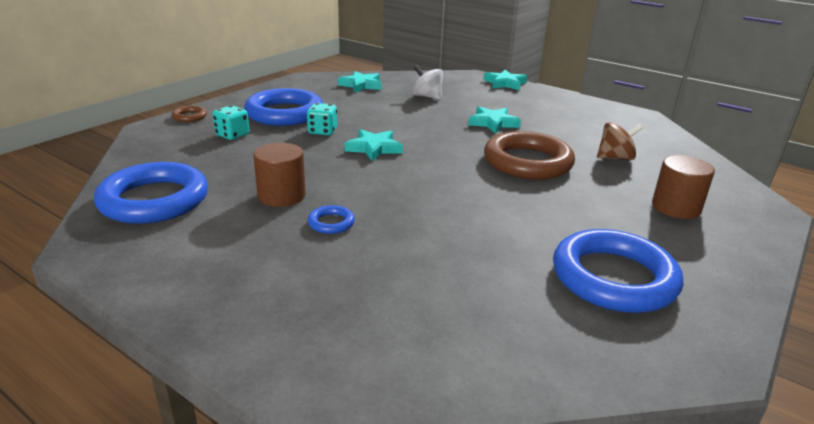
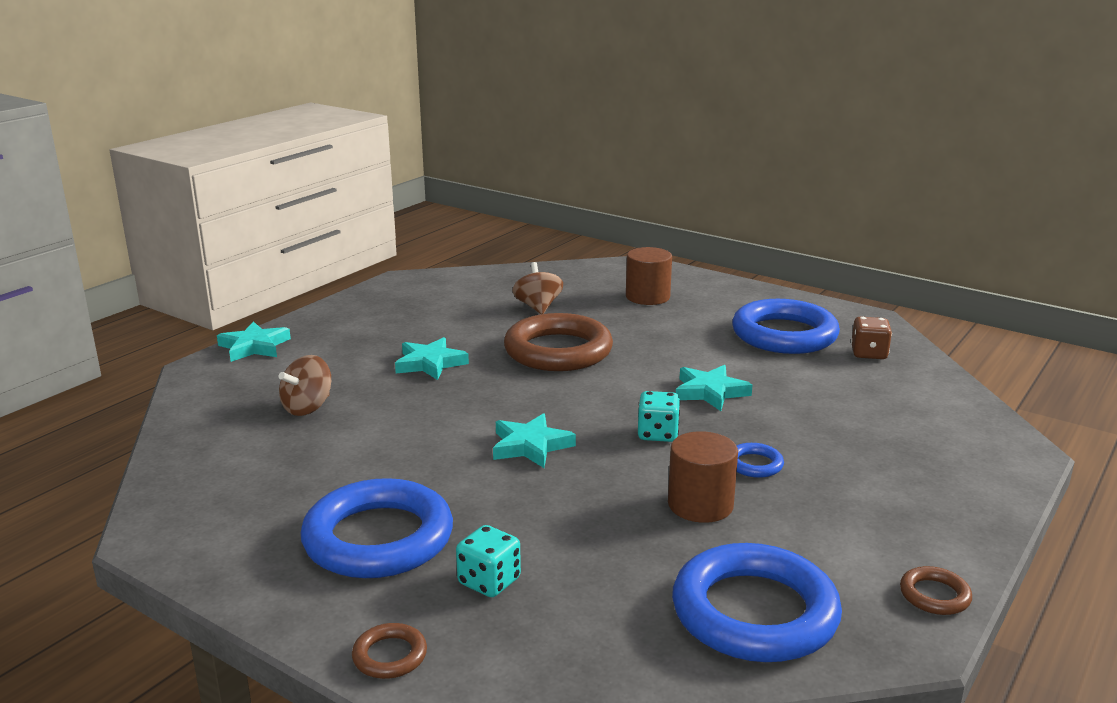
camera: 90 degrees left, 5 degrees down
turquoise dice [307,103,337,135] -> turquoise dice moved to [638,391,680,442]
turquoise star [338,71,381,93] -> turquoise star moved to [676,365,753,411]
white spinning top [413,65,443,100] -> brown spinning top [278,355,331,416]
none -> brown dice [851,317,892,359]
none -> brown ring [900,566,972,615]

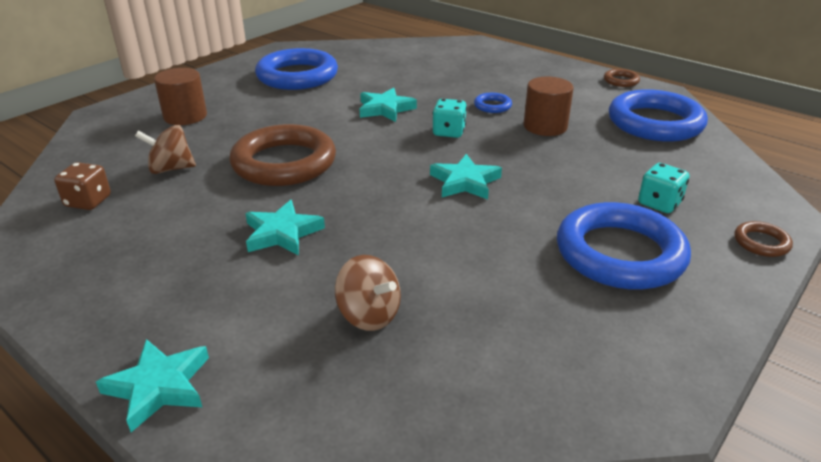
camera: 85 degrees left, 10 degrees up
brown dice [851,317,892,359] -> brown dice moved to [54,162,111,210]

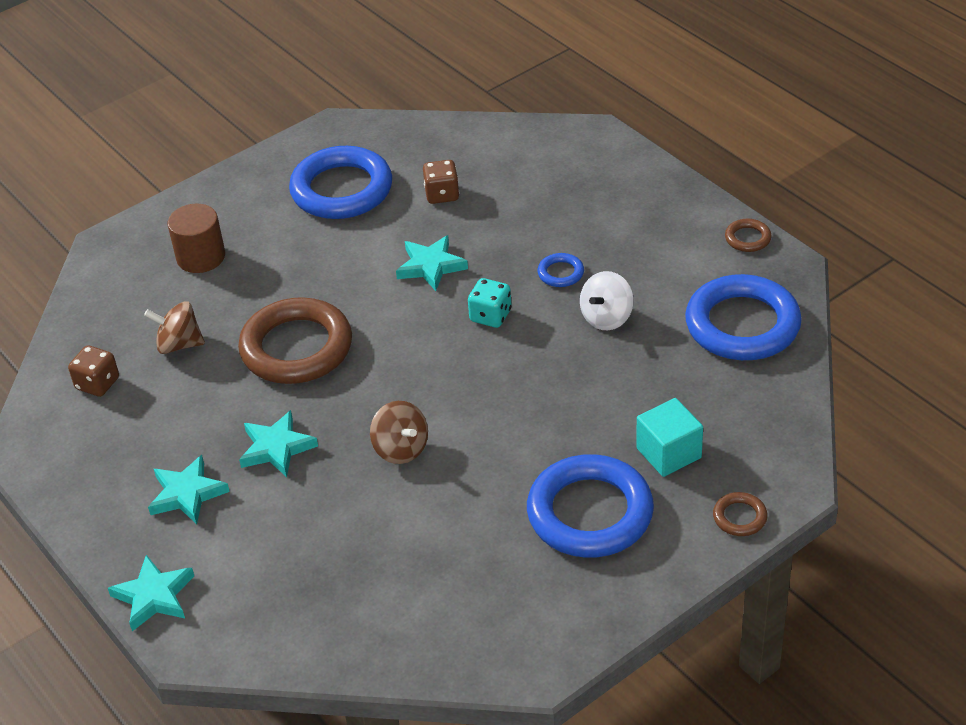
camera: 15 degrees right, 10 degrees up
brown spinning top [335,255,401,331] -> brown spinning top moved to [370,401,428,464]
turquoise star [430,154,502,199] -> turquoise star moved to [148,455,230,525]
brown cylinder [524,77,574,136] -> white spinning top [580,271,634,330]
turquoise dice [638,163,689,213] -> turquoise cube [636,398,703,477]
none -> brown dice [423,160,459,204]

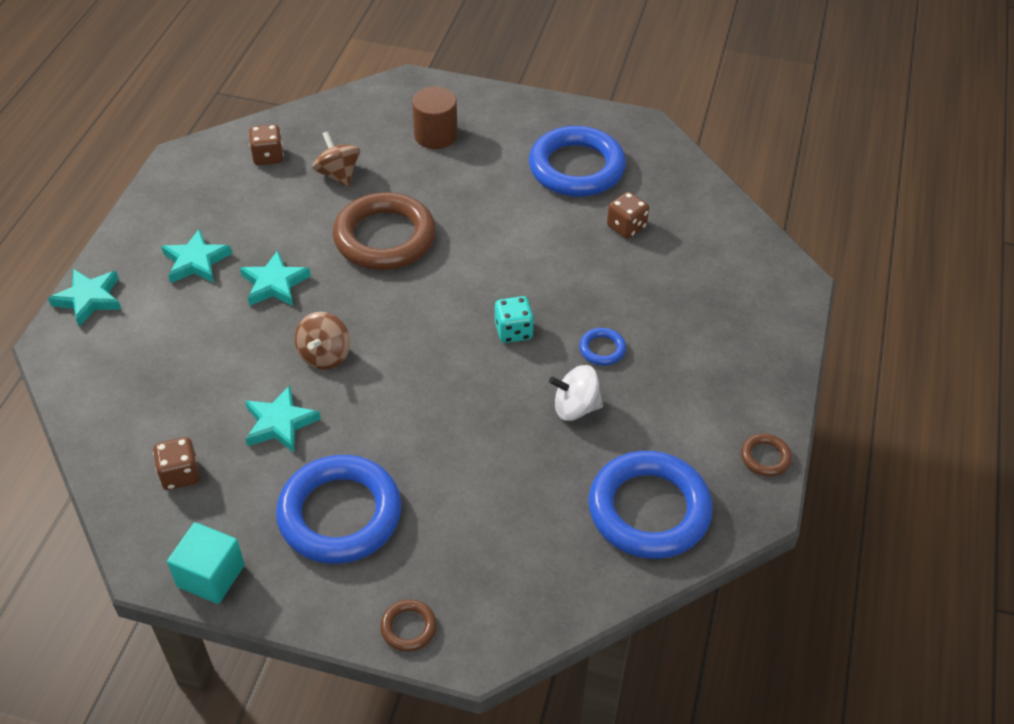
camera: 50 degrees right, 5 degrees up
turquoise star [396,235,468,291] -> turquoise star moved to [245,385,321,453]
turquoise cube [636,398,703,477] -> turquoise cube moved to [167,522,245,604]
none -> brown dice [153,437,200,490]

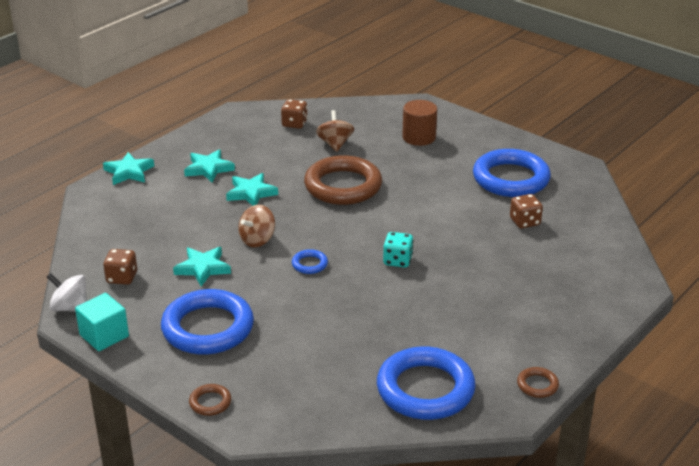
camera: 25 degrees right, 15 degrees down
white spinning top [549,365,603,421] -> white spinning top moved to [47,273,87,312]
blue ring [579,328,626,366] -> blue ring moved to [292,249,328,274]

